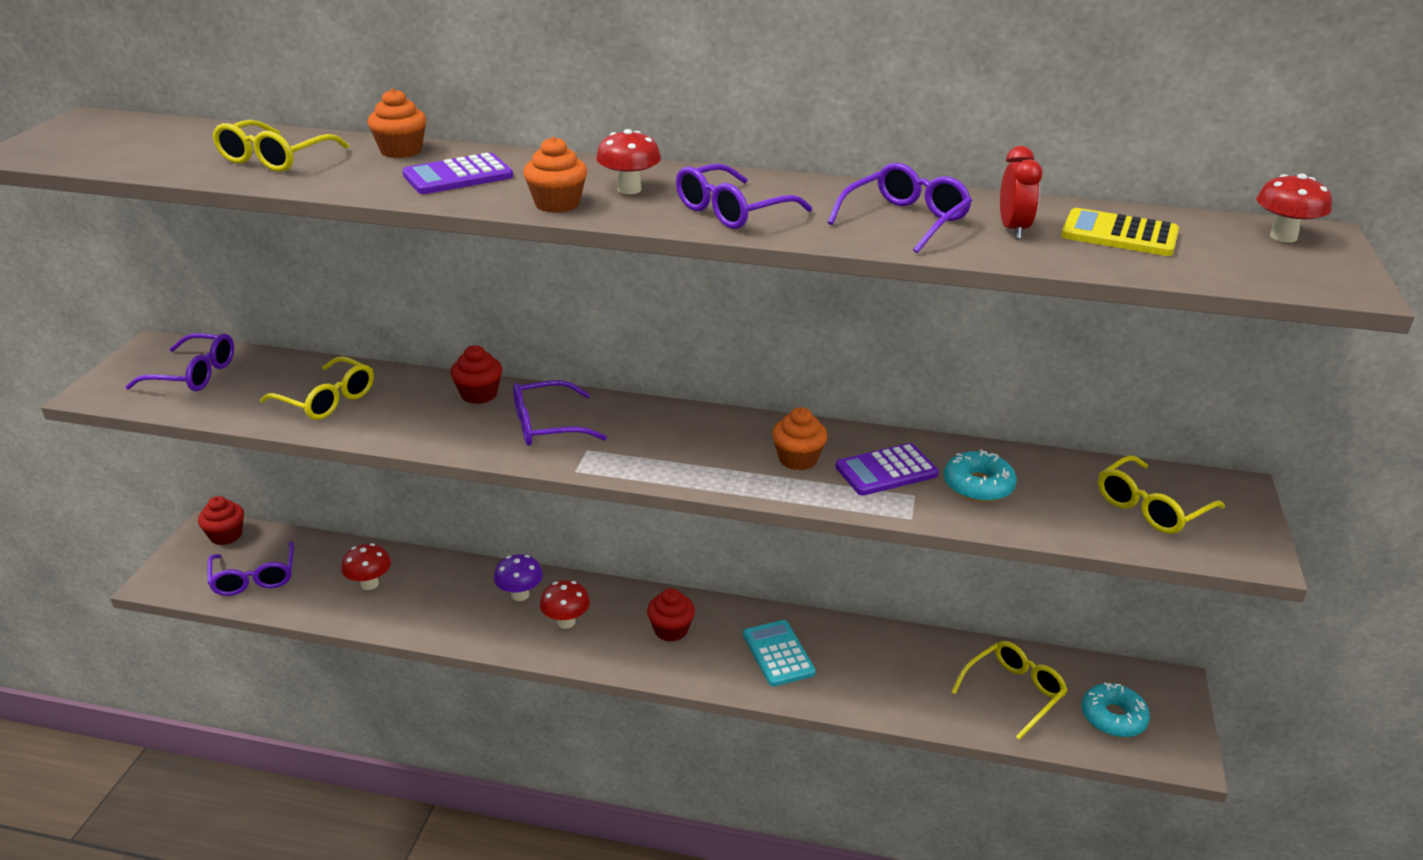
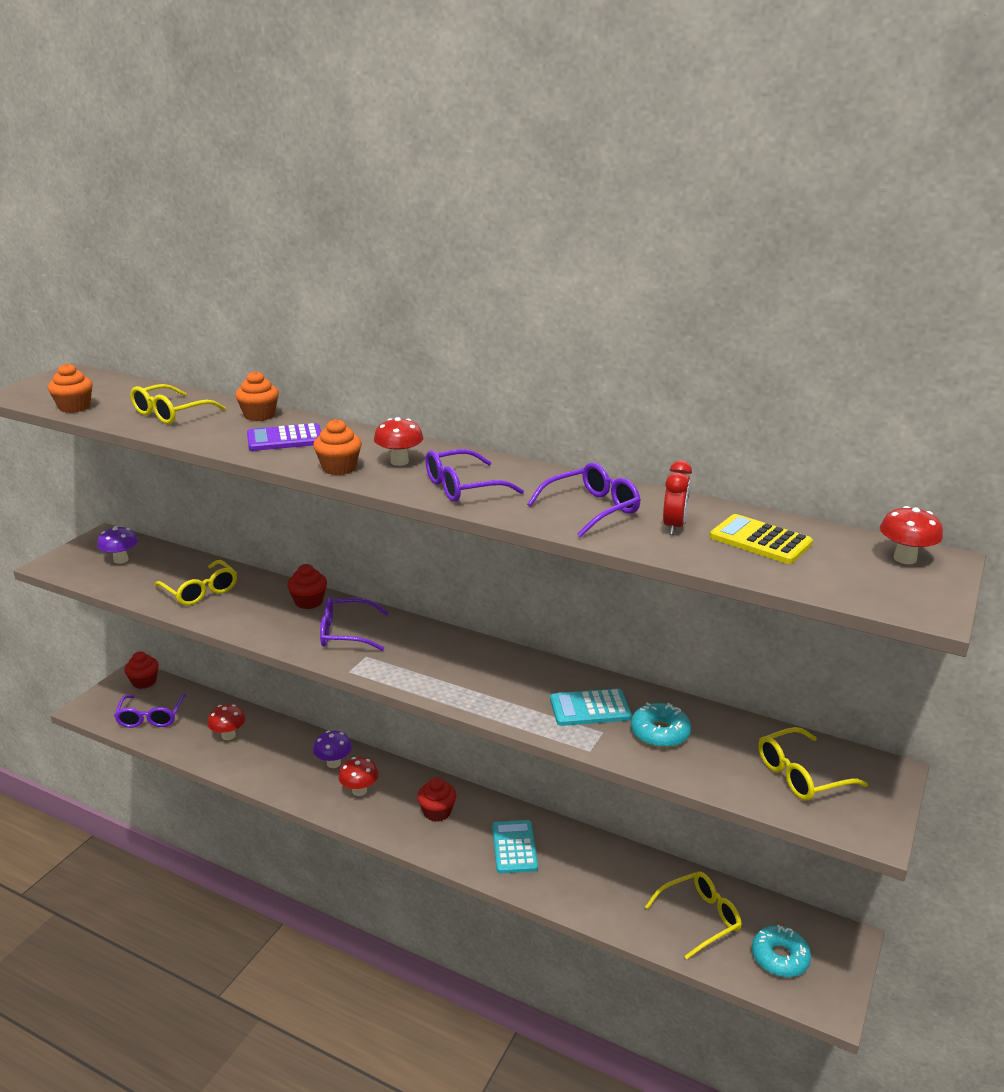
camera: 15 degrees right, 5 degrees down
purple glasses [125,333,234,391] -> purple mushroom [97,526,138,564]
orange cupcake [772,407,828,471] -> orange cupcake moved to [48,363,93,413]
purple calculator [835,443,939,496] -> turquoise calculator [550,688,632,726]

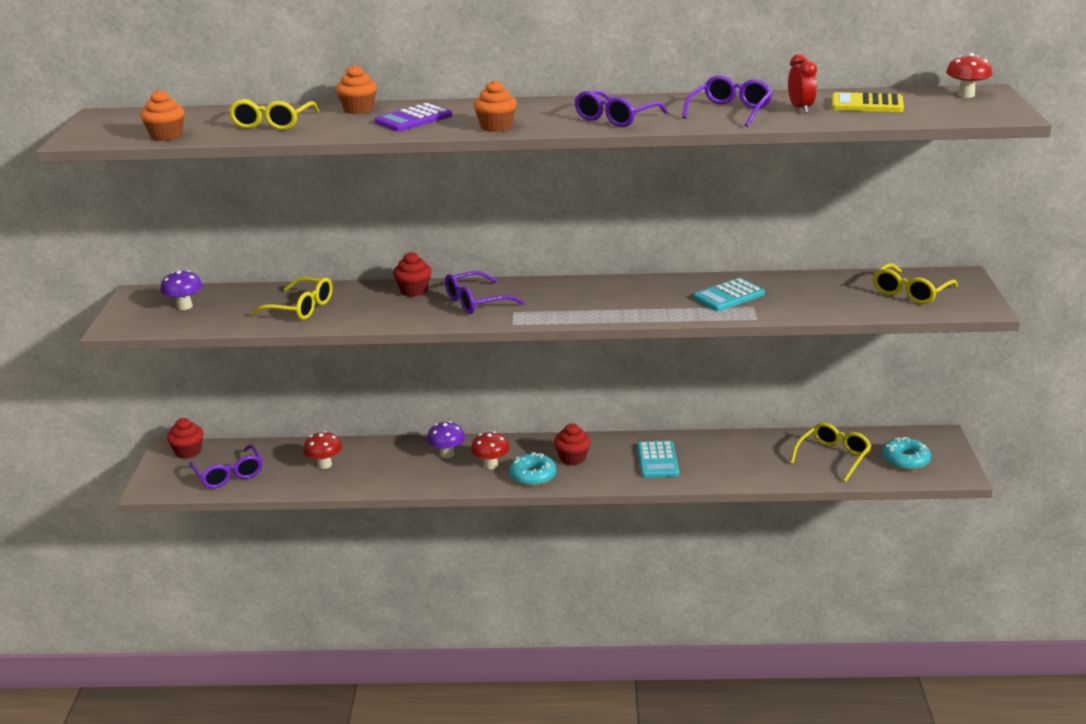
camera: 25 degrees left, 0 degrees up
red mushroom [374,417,423,466] -> none
turquoise calculator [492,820,538,873] -> turquoise calculator turned 150 degrees counterclockwise [637,441,679,478]
turquoise donut [631,703,691,748] -> turquoise donut moved to [509,452,556,486]

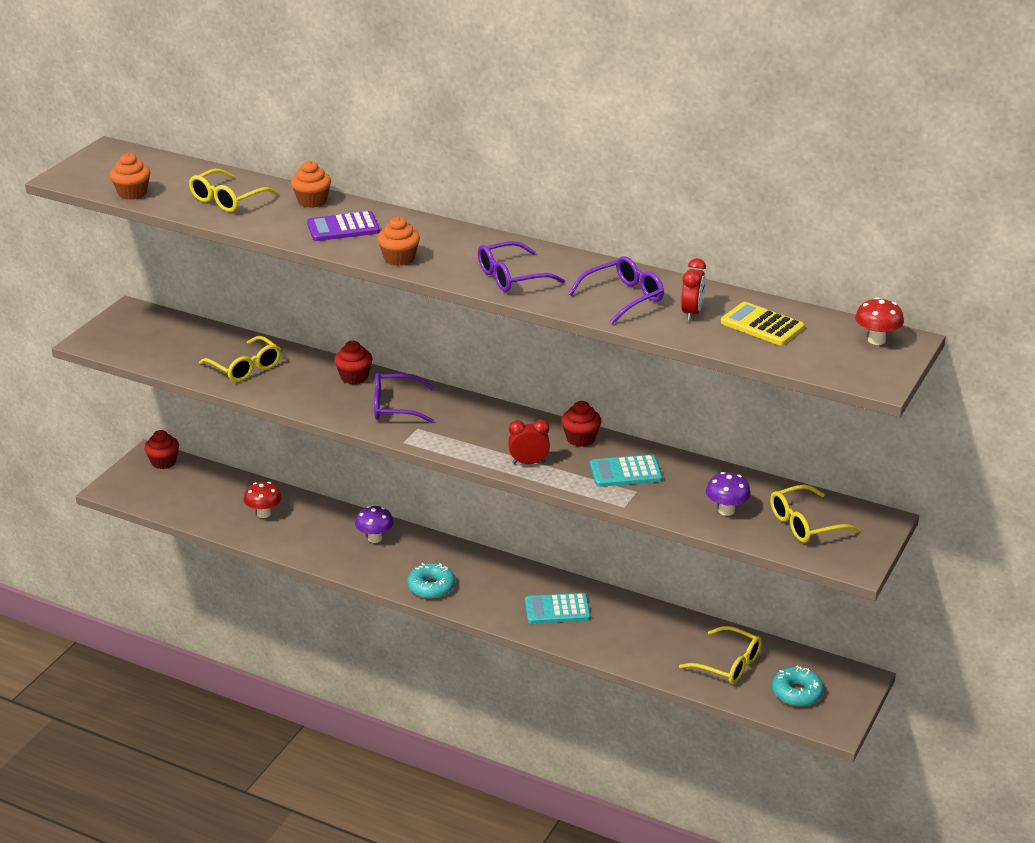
camera: 25 degrees right, 5 degrees up
purple mushroom [160,270,202,310] -> purple mushroom moved to [706,472,751,516]
purple glasses [189,444,262,488] -> none
red mushroom [471,431,510,469] -> none
red cupcake [554,423,591,465] -> red cupcake moved to [561,401,602,447]
turquoise calculator [637,441,679,478] -> turquoise calculator turned 60 degrees clockwise [525,593,591,624]
yellow glasses [790,423,871,482] -> yellow glasses turned 60 degrees clockwise [679,626,762,684]
none -> red clock [508,419,550,464]

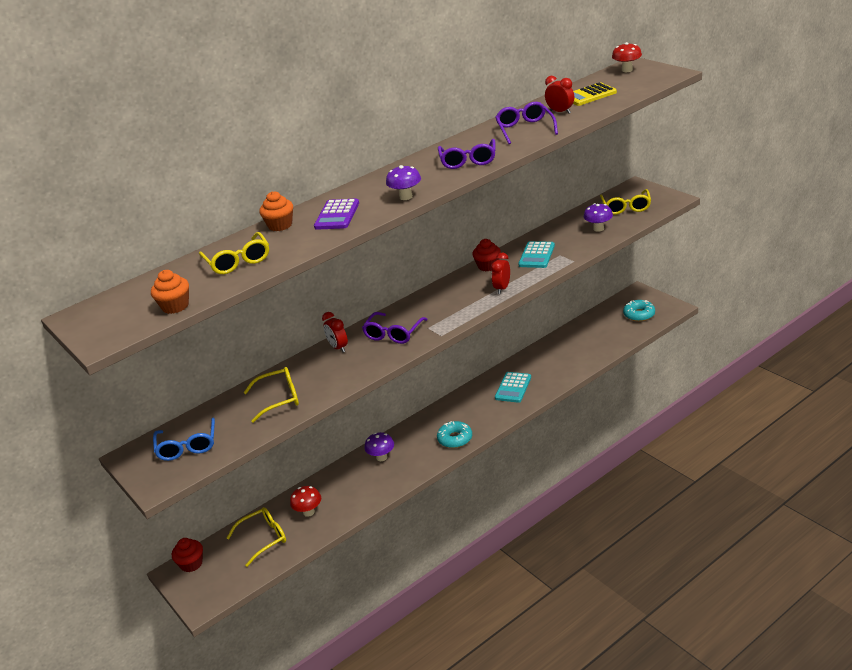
camera: 60 degrees left, 0 degrees up
red cupcake [334,341,373,385] -> red clock [322,312,348,352]
orange cupcake [377,217,420,266] -> purple mushroom [386,165,421,200]
yellow glasses [679,626,762,684] -> yellow glasses moved to [227,507,286,567]
none -> blue glasses [153,418,215,461]

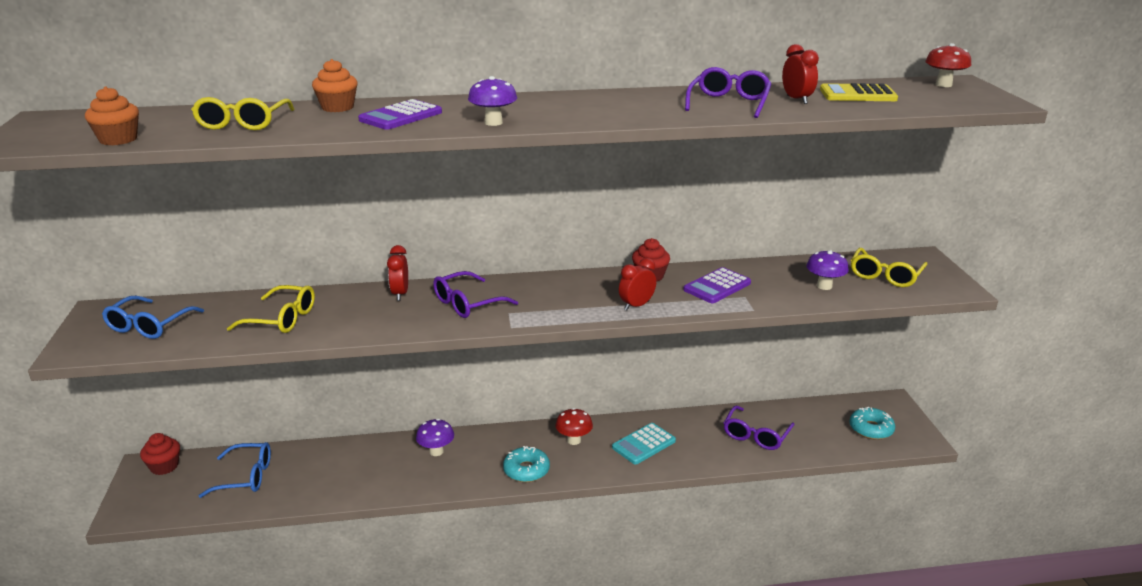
camera: 25 degrees right, 5 degrees down
yellow glasses [227,507,286,567] -> blue glasses [199,442,271,498]
red mushroom [290,486,321,517] -> red mushroom moved to [555,408,593,445]
purple glasses [438,139,496,169] -> purple glasses moved to [724,406,795,450]
turquoise calculator [518,241,555,268] -> purple calculator [684,267,751,303]

